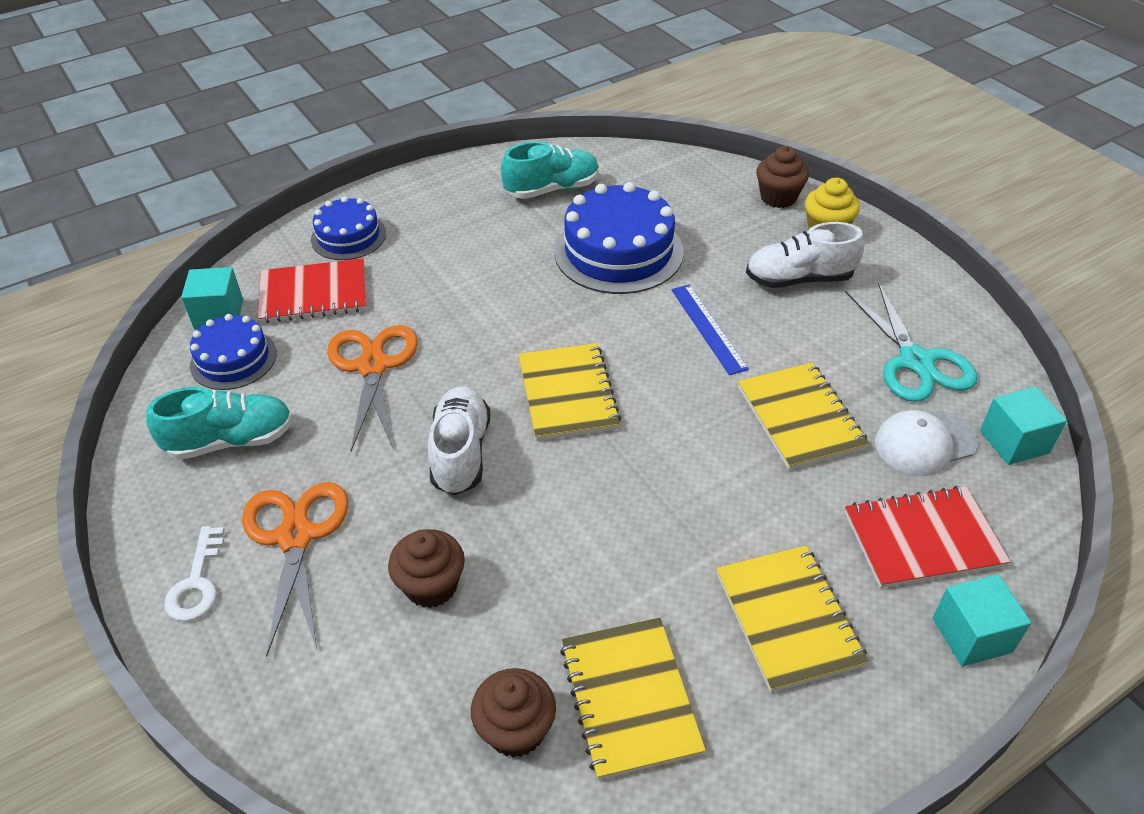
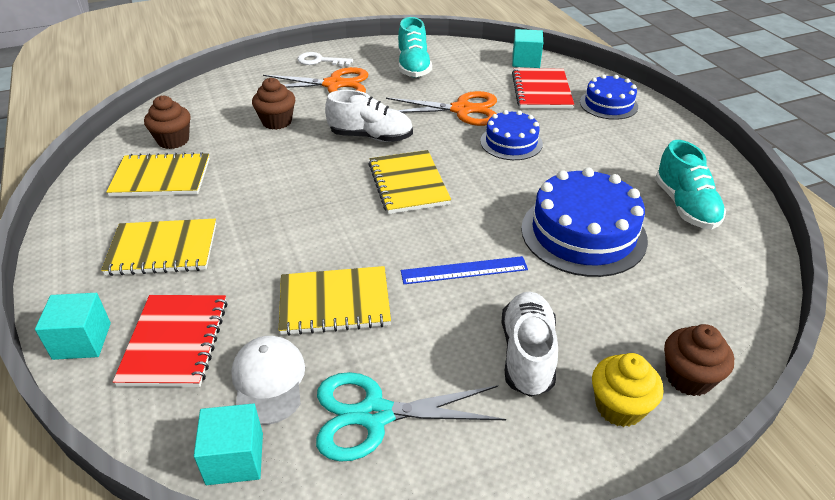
camera: 100 degrees right, 5 degrees down
blue cake [190,314,277,390] -> blue cake moved to [480,110,543,160]
yellow notebook [518,343,621,441] -> yellow notebook turned 75 degrees clockwise [368,150,451,214]

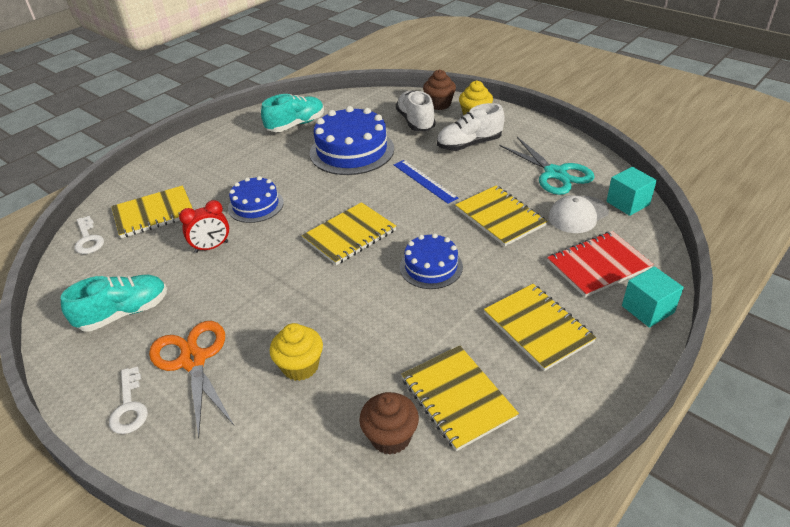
camera: 115 degrees left, 0 degrees up
brown cupcake [252,78,295,130] -> yellow cupcake [270,323,323,381]
white shoe [325,90,413,142] -> white shoe moved to [396,91,436,131]
orange scissors [386,91,497,126] -> red clock [179,200,229,253]
turquoise cube [512,29,543,68] -> white key [74,216,104,254]
red notebook [512,68,574,109] -> yellow notebook [111,185,193,238]
blue cake [580,74,638,120] -> blue cake moved to [400,233,463,289]

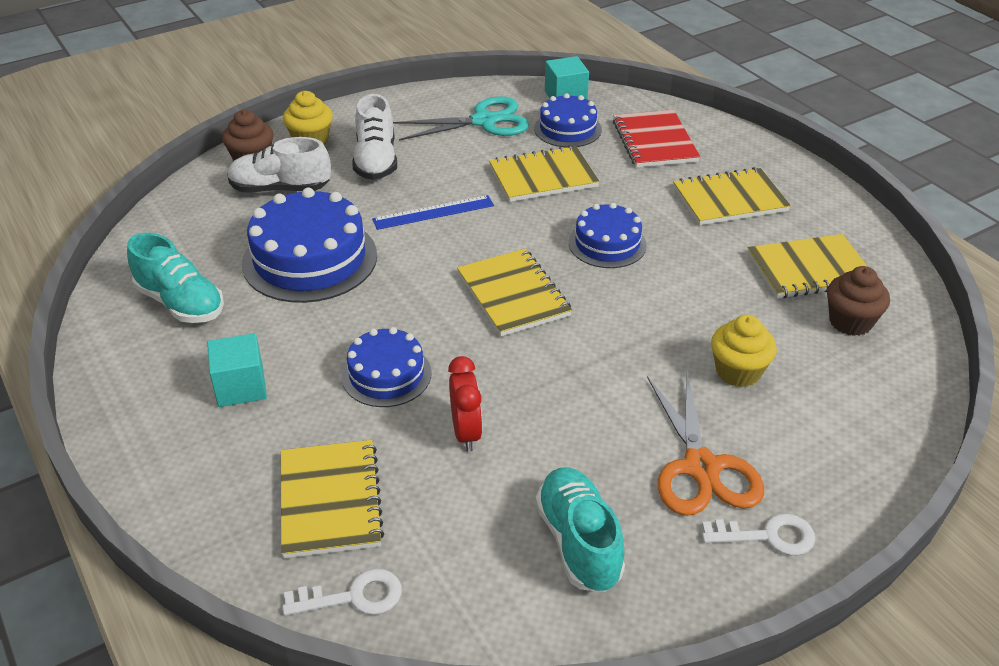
camera: 75 degrees left, 0 degrees up
orange scissors [149,321,234,438] -> orange scissors turned 90 degrees counterclockwise [647,371,764,516]
turquoise shoe [261,94,324,132] -> turquoise shoe turned 150 degrees clockwise [127,233,224,323]
white cap [548,195,609,233] -> blue cake [534,93,602,147]
turquoise cube [622,266,684,328] -> turquoise cube moved to [207,333,267,407]

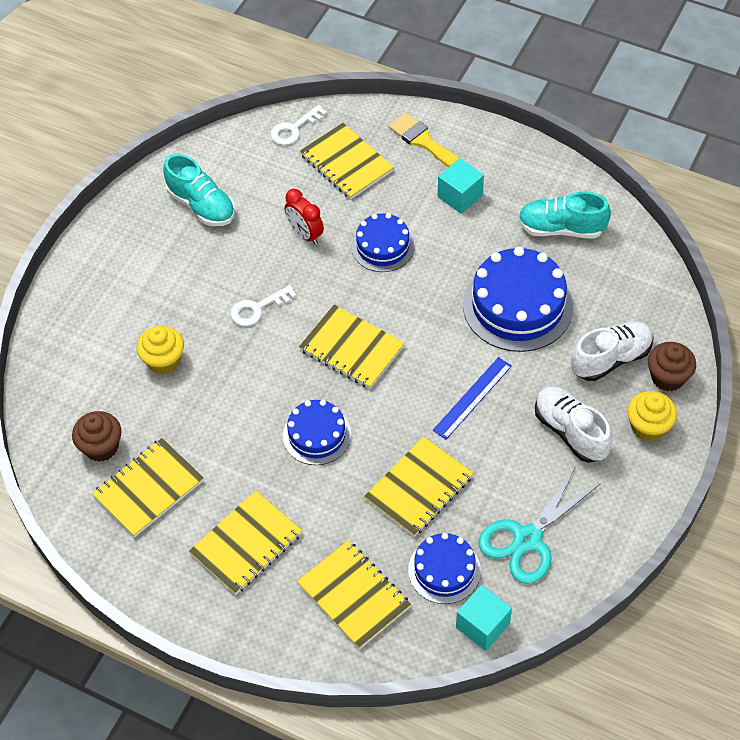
camera: 150 degrees right, 15 degrees up
red notebook [613,110,700,168] -> yellow notebook [297,540,411,649]
orange scissors [647,371,764,516] -> none
white key [702,514,815,556] -> white key moved to [231,285,297,326]
none -> yellow brush [389,113,459,167]

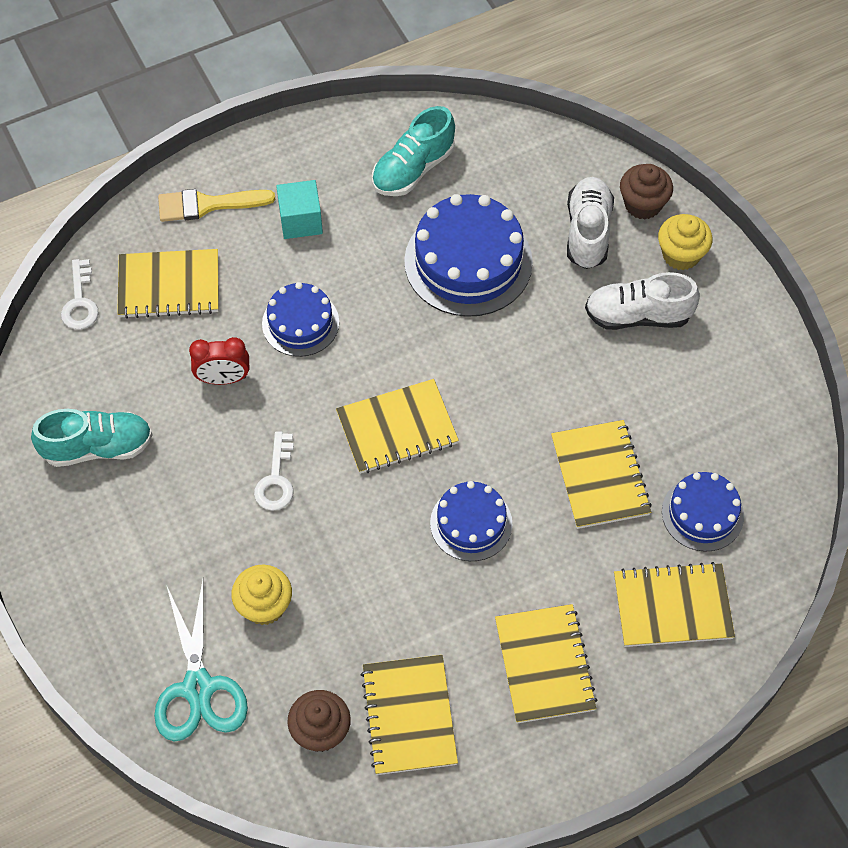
camera: 55 degrees left, 5 degrees up
blue ruler [433,357,512,439] -> none
turquoise cube [456,585,512,651] -> none
turquoise scissors [478,466,601,584] -> turquoise scissors moved to [154,580,248,741]

